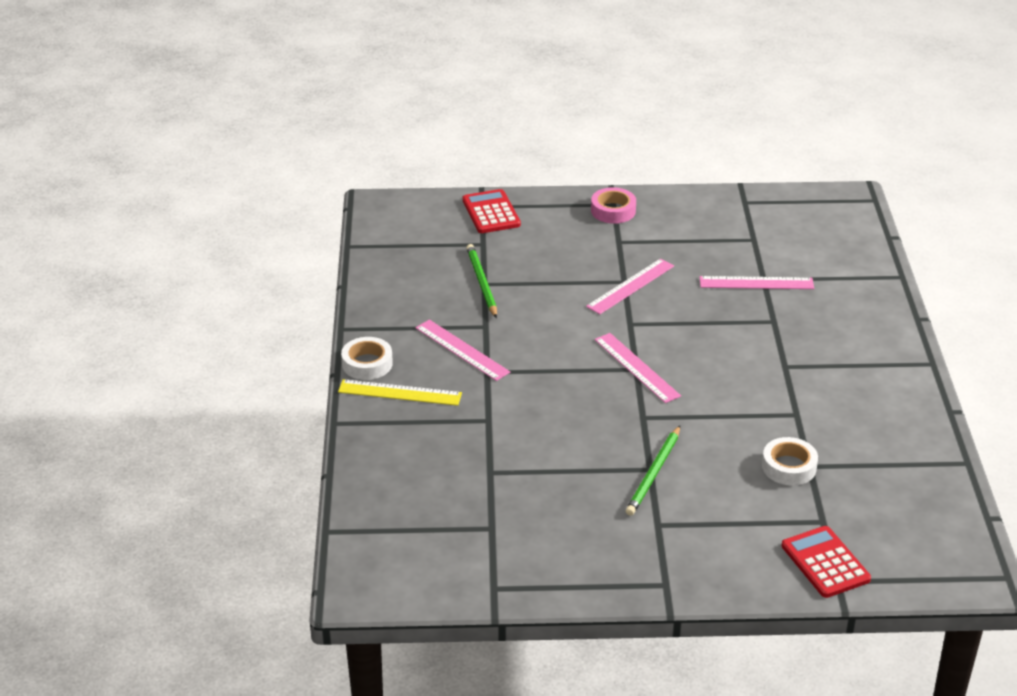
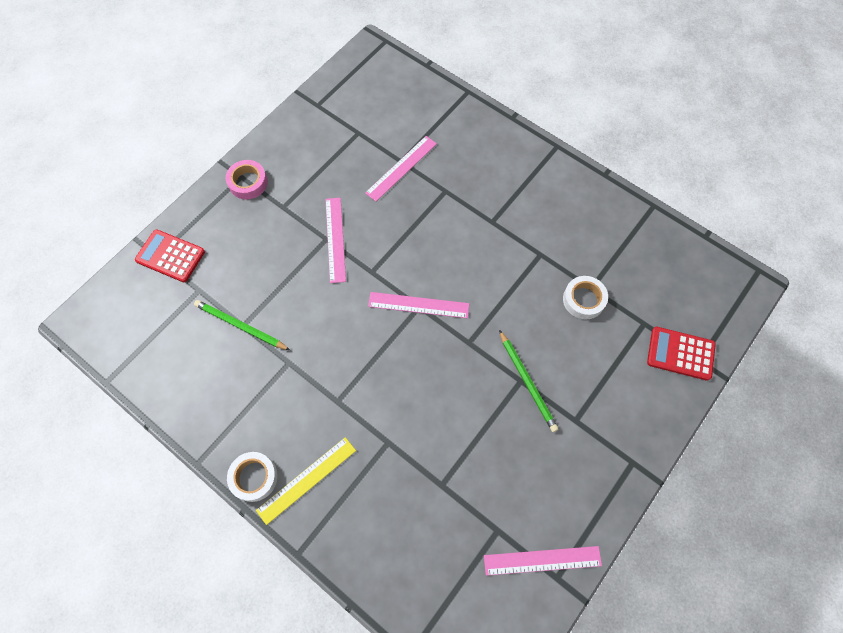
camera: 50 degrees left, 30 degrees up
pink ruler [415,320,510,381] -> pink ruler moved to [484,546,602,576]

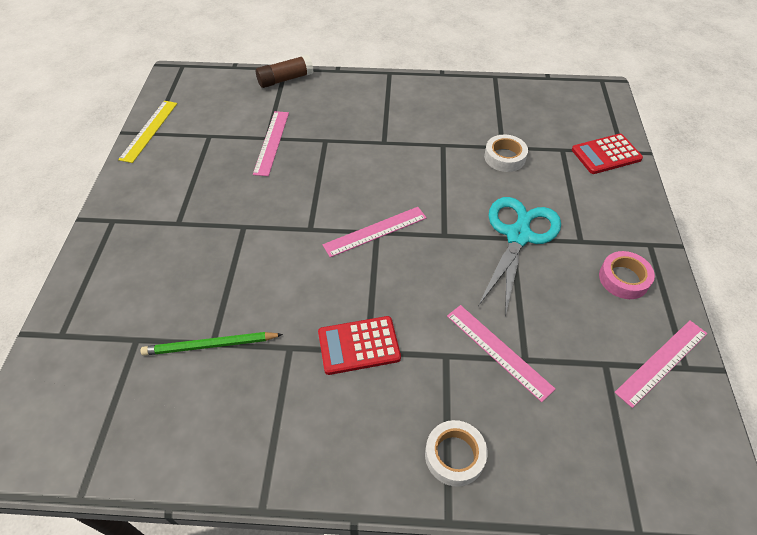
camera: 35 degrees left, 15 degrees down
red calculator [135,229,205,282] -> red calculator moved to [318,316,401,375]
pink tape [226,160,268,200] -> pink tape moved to [599,251,655,299]
white tape [227,452,278,502] -> white tape moved to [425,420,488,487]
yellow ruler [256,437,356,525] -> yellow ruler moved to [118,101,178,163]
pink ruler [325,198,346,283] -> pink ruler moved to [447,305,555,402]
green pencil [499,330,558,432] -> turquoise scissors [478,197,561,316]
none -> brown glue stick [256,55,313,88]

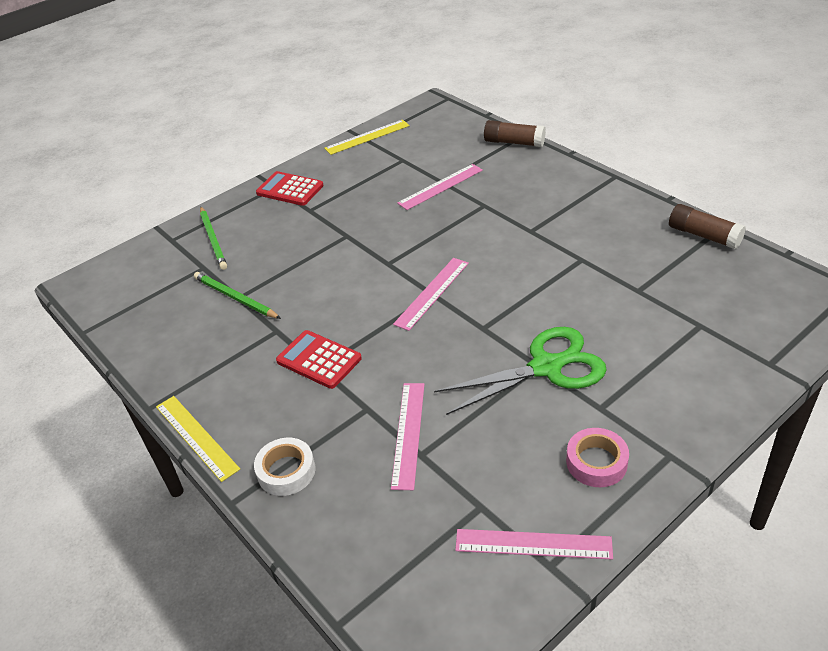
camera: 50 degrees right, 10 degrees down
pink ruler [323,207,427,257] -> pink ruler turned 75 degrees counterclockwise [393,258,469,331]
turquoise scissors [478,197,561,316] -> green scissors [434,327,607,415]
white tape [484,134,528,172] -> none
red calculator [572,134,643,174] -> red calculator moved to [256,171,323,206]
none -> yellow ruler [156,396,240,482]
none -> green pencil [200,207,227,270]
none -> brown glue stick [669,204,746,250]

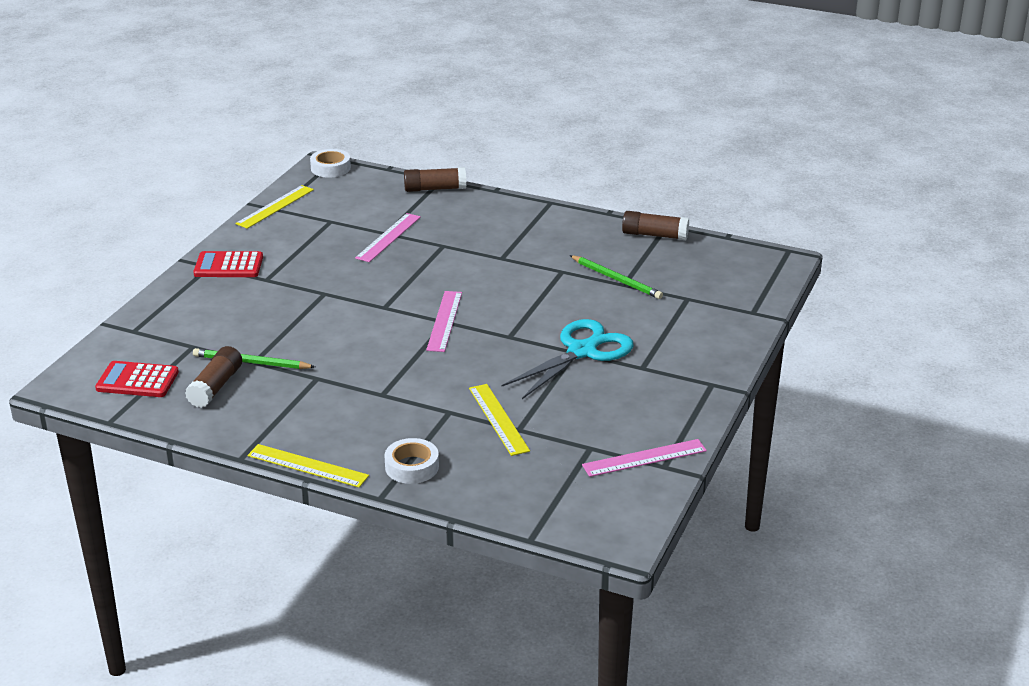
camera: 30 degrees left, 10 degrees down
green pencil [200,207,227,270] -> green pencil moved to [570,255,663,299]
red calculator [276,330,362,389] -> red calculator moved to [95,361,179,397]
pink ruler [391,383,424,490] -> yellow ruler [469,384,530,456]
green scissors [434,327,607,415] -> turquoise scissors [501,319,633,399]
pink tape [566,428,629,487] -> none
none -> brown glue stick [185,346,242,408]
none -> white tape [310,149,351,178]

